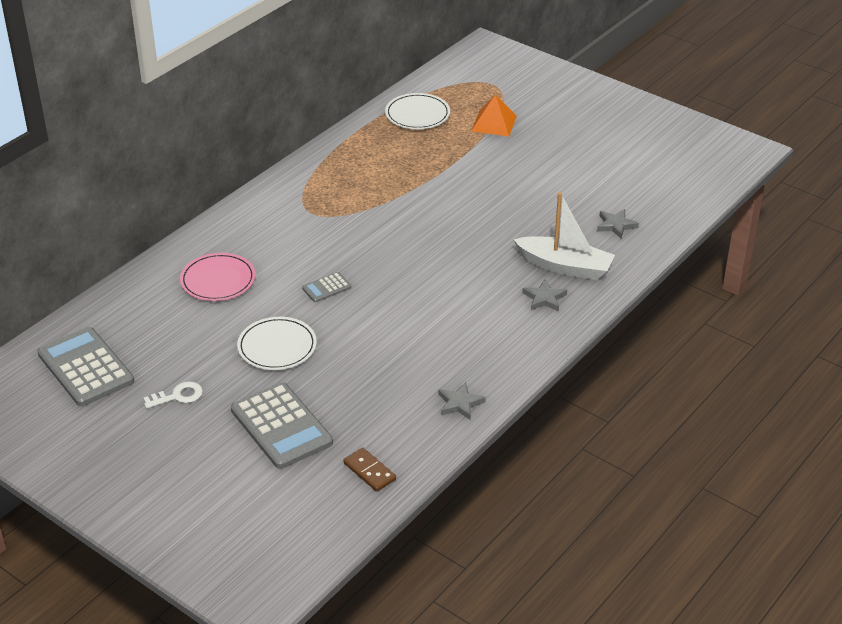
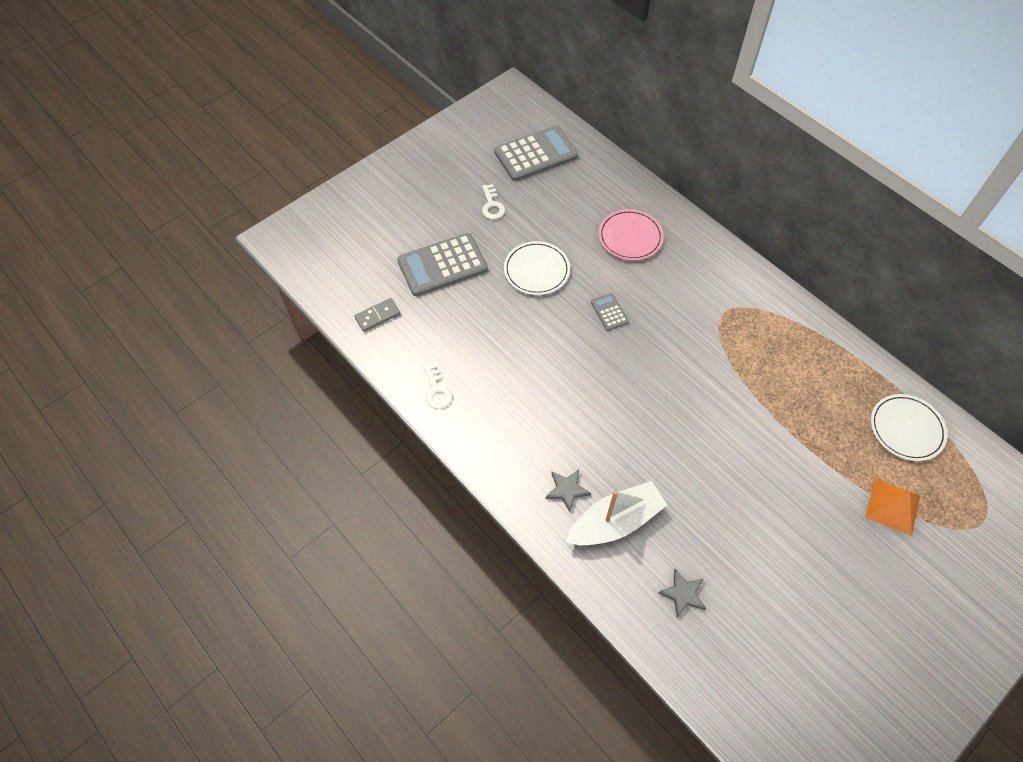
camera: 100 degrees right, 20 degrees up
brown domino [343,448,396,492] -> grey domino [354,298,401,332]
grey star [438,382,486,420] -> white key [424,364,452,409]
white boat [513,192,615,280] -> white boat turned 150 degrees counterclockwise [566,481,667,545]

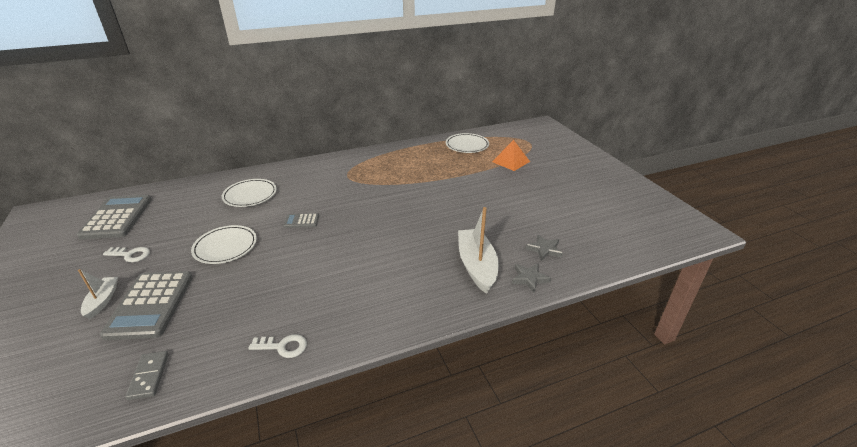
camera: 70 degrees left, 25 degrees down
grey star [546,470,591,512] -> grey star moved to [512,264,552,293]
pink plate [599,209,664,261] -> white plate [222,179,277,207]
none -> white boat [78,269,118,319]

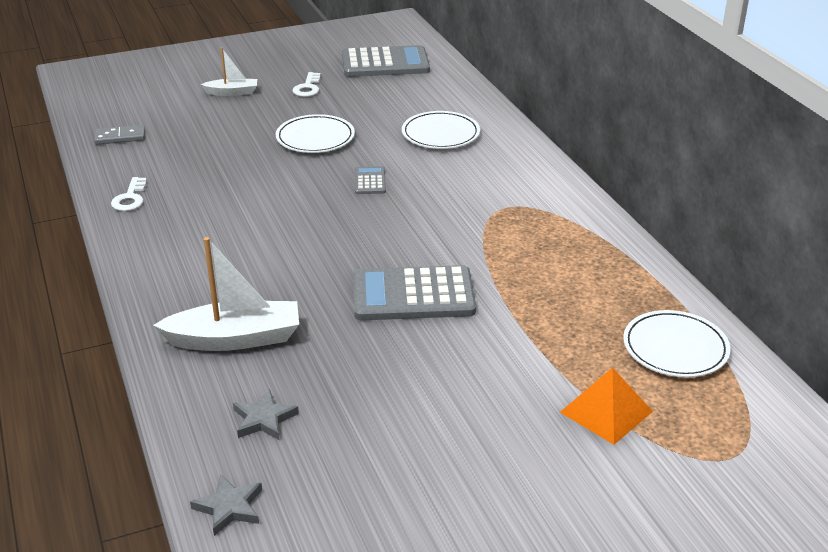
camera: 90 degrees right, 0 degrees up
grey calculator [100,271,193,340] -> grey calculator moved to [353,265,476,320]
grey star [512,264,552,293] -> grey star moved to [190,474,262,536]

